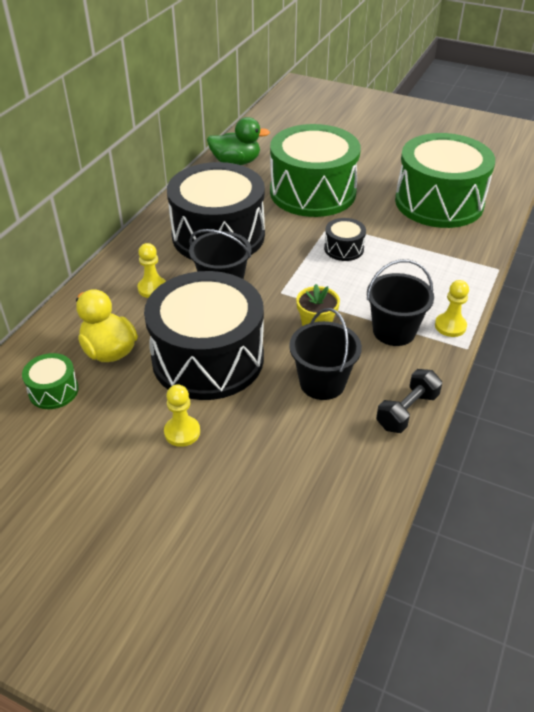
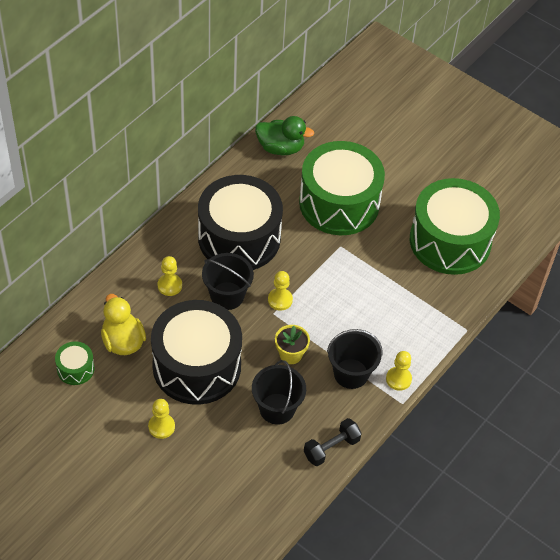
camera: 10 degrees right, 10 degrees up
black drum [324,218,366,261] -> none
none -> yellow pawn [268,271,293,311]

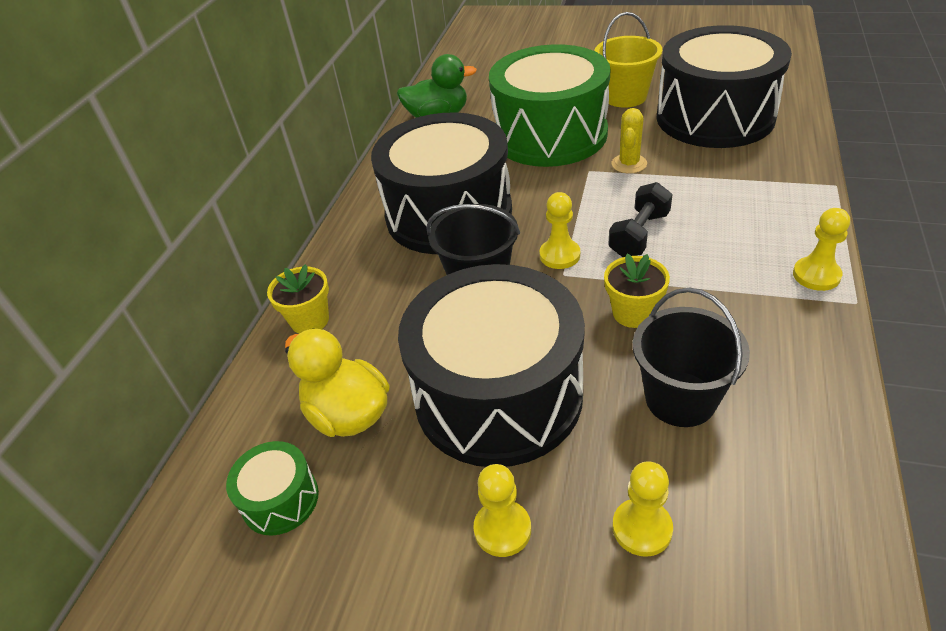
camera: 15 degrees left, 10 degrees down
yellow pawn [157,256,182,296] -> yellow pawn moved to [613,461,673,557]
black dumbbell [304,418,362,466] -> black dumbbell moved to [608,182,673,257]
black bucket [327,329,383,389] -> none
green drum [410,178,500,275] -> black drum [656,25,792,148]
none -> yellow flower pot [267,264,329,334]
none -> yellow bucket [595,12,662,108]
none -> yellow cactus [612,108,647,174]

